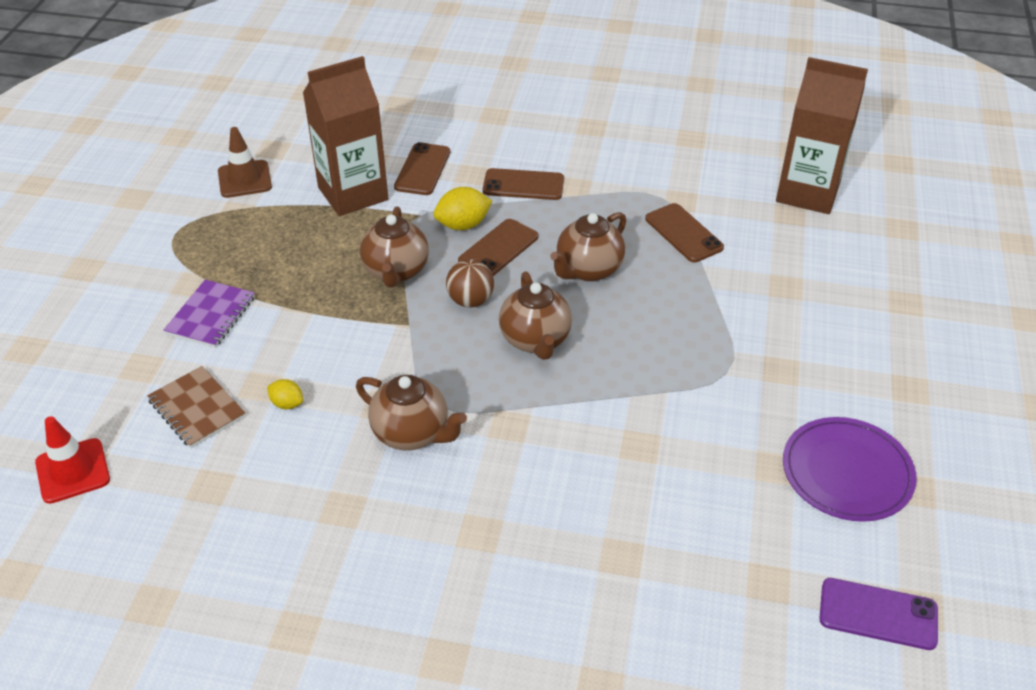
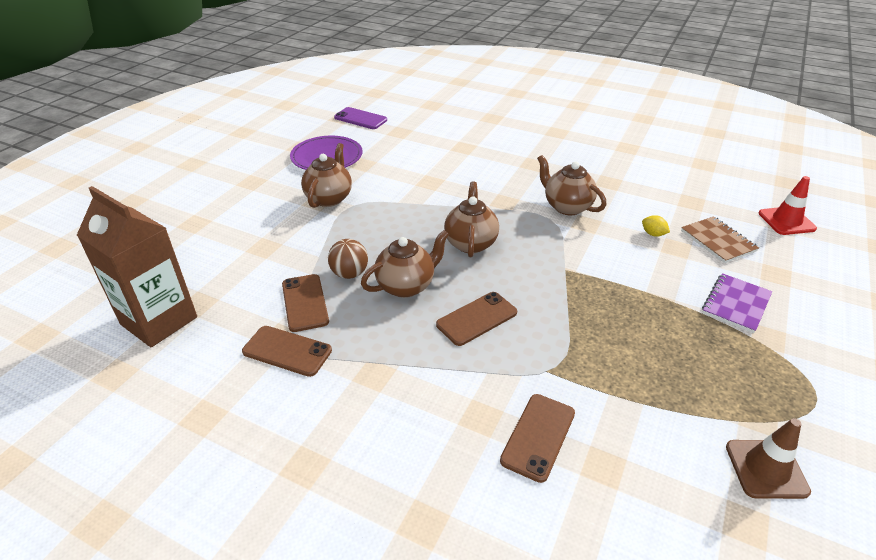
camera: 165 degrees left, 5 degrees down
brown carton [303,56,388,216] -> none
brown teapot [360,206,429,287] -> brown teapot moved to [301,143,352,208]
yellow lemon [434,187,492,230] -> none
brown ball [446,259,494,308] -> brown ball moved to [328,239,368,279]
brown phone [483,168,564,200] -> brown phone moved to [242,326,332,377]

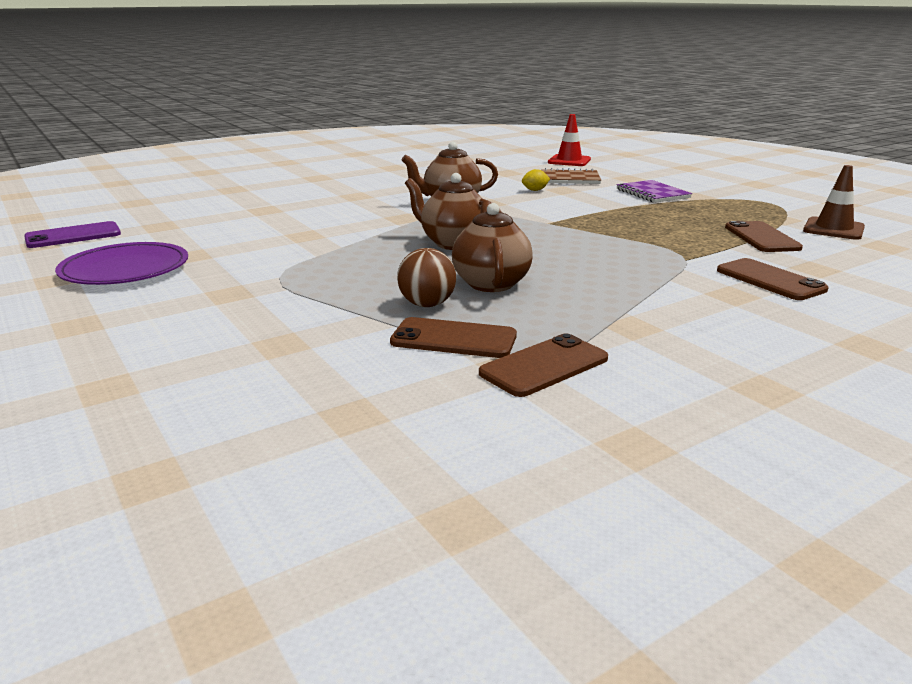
camera: 60 degrees left, 15 degrees down
brown carton [77,186,197,347] -> none
brown teapot [301,143,352,208] -> none
brown phone [436,292,517,346] -> brown phone moved to [725,221,803,252]

